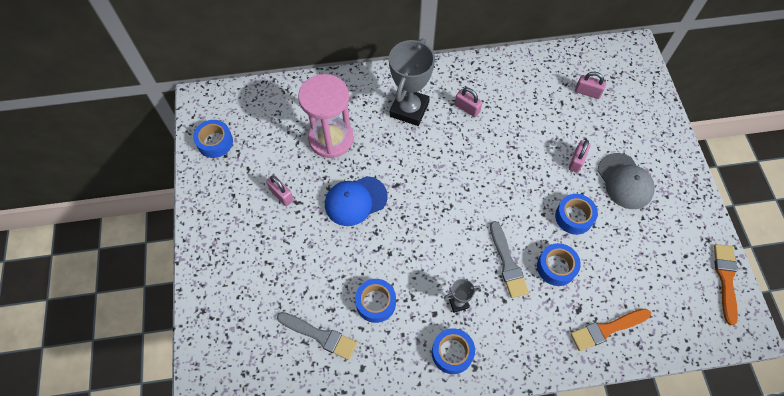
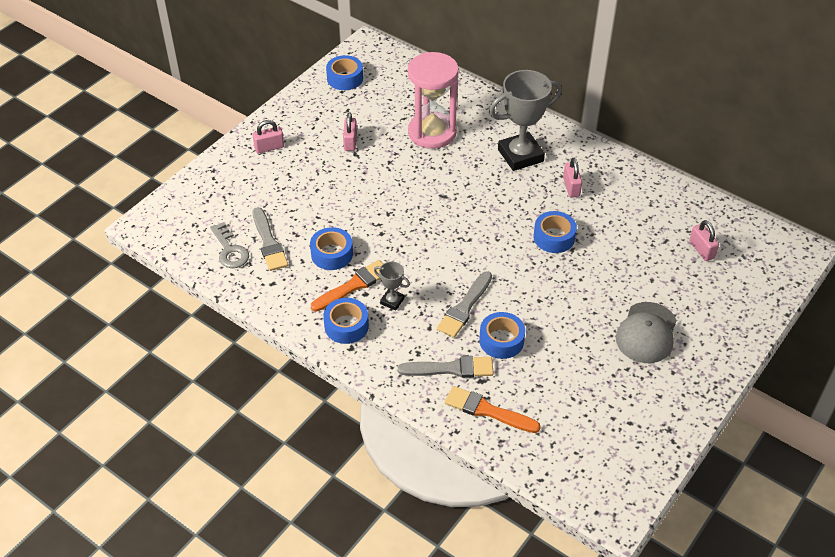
camera: 45 degrees right, 15 degrees down
blue cap [325,176,388,226] -> none
blue tape [555,194,598,235] -> blue tape moved to [534,211,577,253]
pink padlock [569,140,591,173] -> pink padlock moved to [253,120,284,153]
orange brush [714,244,738,325] -> orange brush moved to [311,260,383,312]
none -> grey key [210,222,249,268]
none -> grey brush [398,356,494,378]

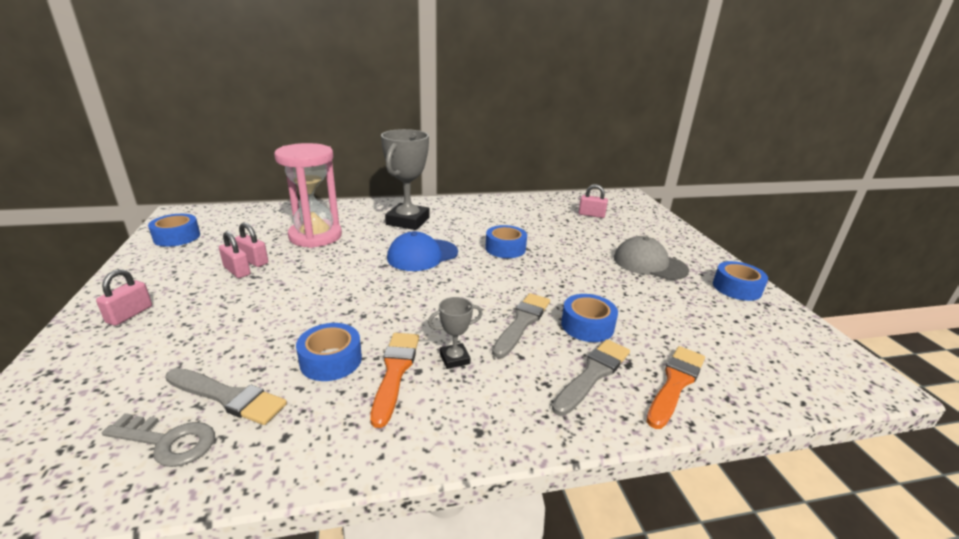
camera: 50 degrees left, 20 degrees down
blue tape [323,298,369,344] -> blue tape moved to [713,261,768,301]
grey brush [437,271,492,338] -> grey brush turned 135 degrees counterclockwise [492,293,550,358]
orange brush [445,386,541,433] -> orange brush turned 150 degrees clockwise [646,346,705,429]
pink padlock [563,158,582,197] -> pink padlock moved to [235,222,268,267]
grey cap [616,302,677,363] -> grey cap turned 150 degrees clockwise [614,236,689,280]
none -> blue cap [387,231,458,271]

